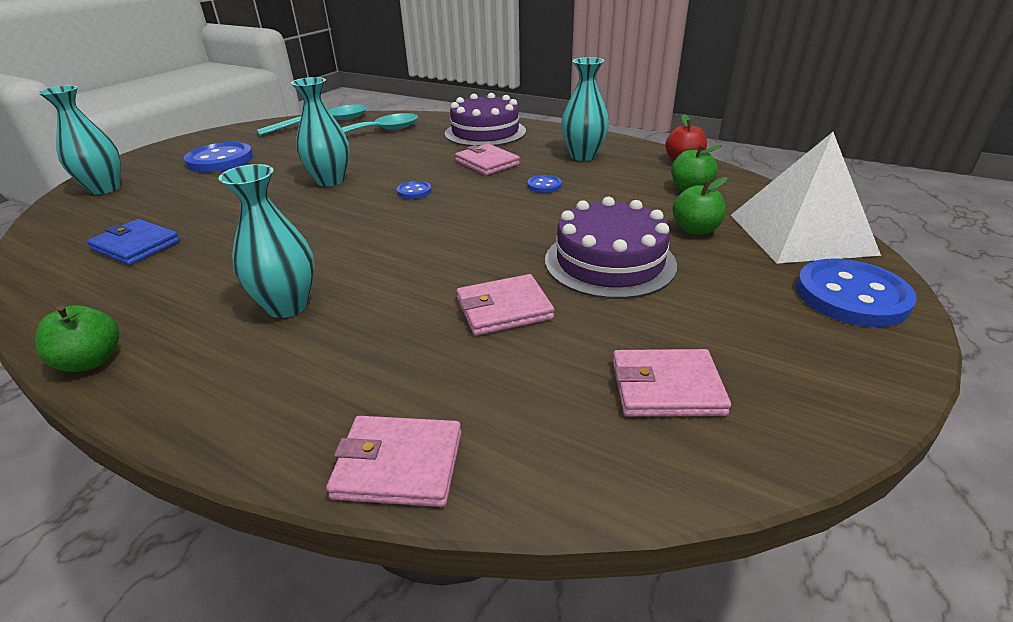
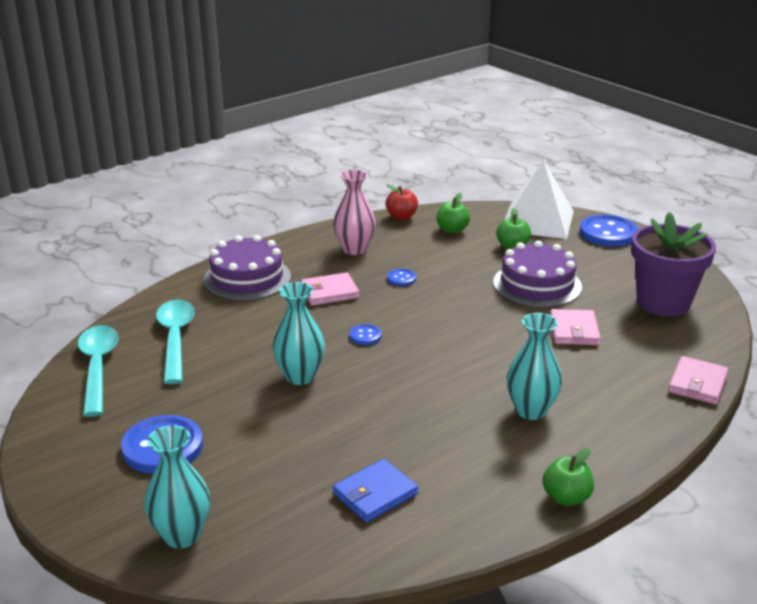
camera: 70 degrees left, 5 degrees down
turquoise vase [561,57,609,161] -> pink vase [333,170,375,255]
pink wallet [613,349,731,417] -> purple flower pot [631,212,716,316]

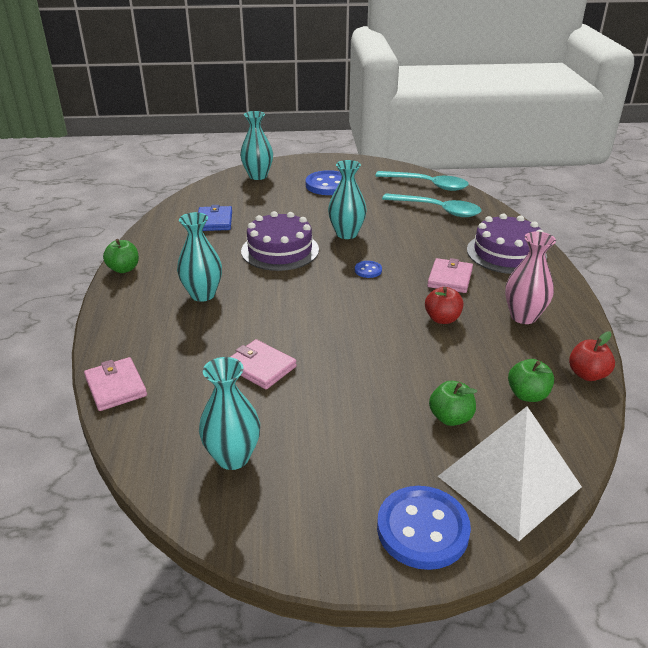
camera: 125 degrees right, 5 degrees up
blue button [387,268,416,286] -> red apple [425,287,463,324]
purple cake [493,240,582,308] -> purple cake moved to [241,211,319,271]
purple flower pot [631,212,716,316] -> turquoise vase [199,357,260,470]

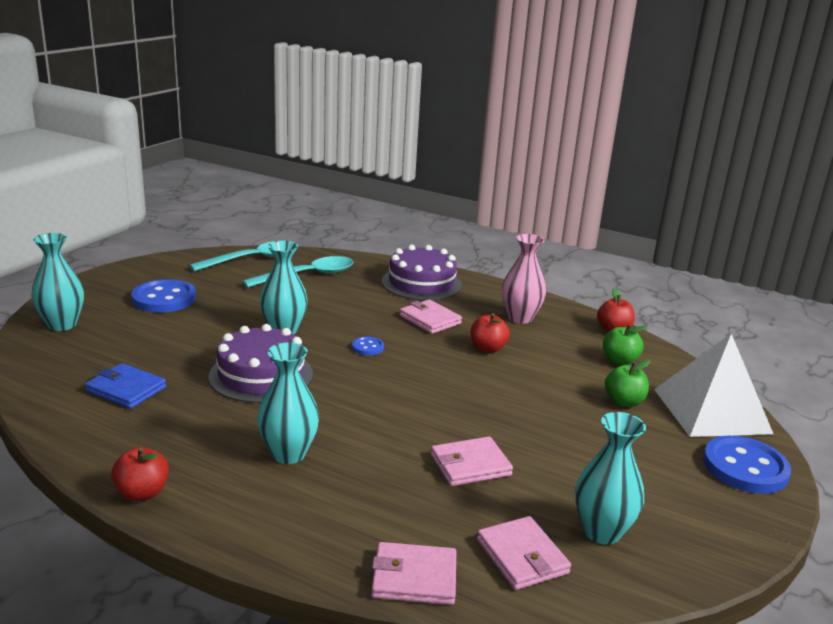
camera: 60 degrees left, 10 degrees down
green apple [103,239,139,273] -> red apple [111,447,169,501]
none -> pink wallet [477,516,571,590]

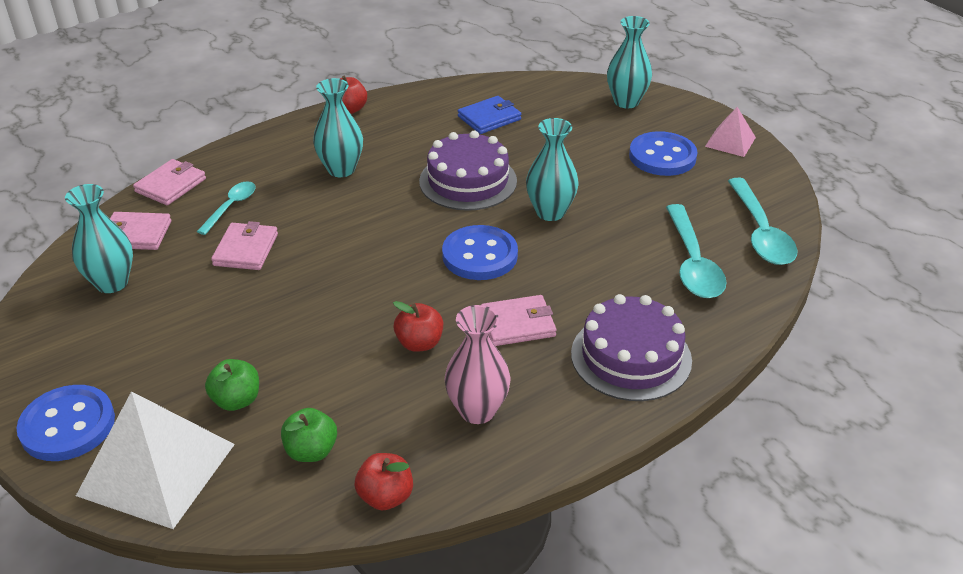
camera: 120 degrees right, 15 degrees up
blue button [352,337,384,355] -> blue button [442,225,518,280], size x2.10
none -> turquoise spoon [197,181,256,235]
none -> pink pyramid [705,107,756,157]

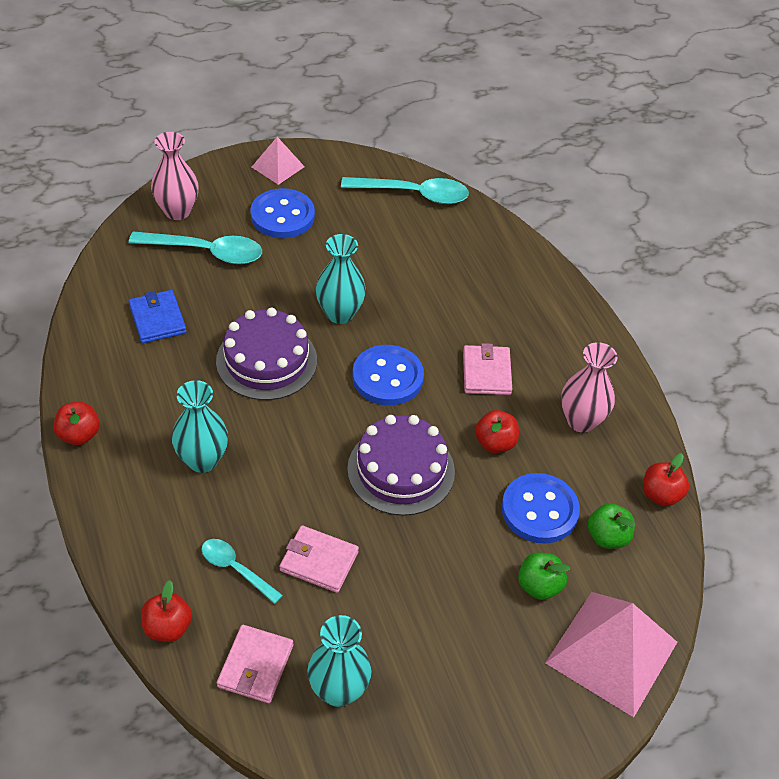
camera: 80 degrees left, 10 degrees up
blue button [16,385,115,461] -> blue button moved to [502,473,580,543]
white pyramid [76,391,235,529] -> pink pyramid [545,592,677,717]
pink wallet [133,159,206,205] -> red apple [141,580,192,642]
purple cake [571,294,692,401] -> purple cake moved to [347,415,455,516]
turquoise vase [607,16,652,108] -> pink vase [151,132,199,220]
turquoise spoon [666,204,727,298] -> turquoise spoon moved to [129,231,262,264]

